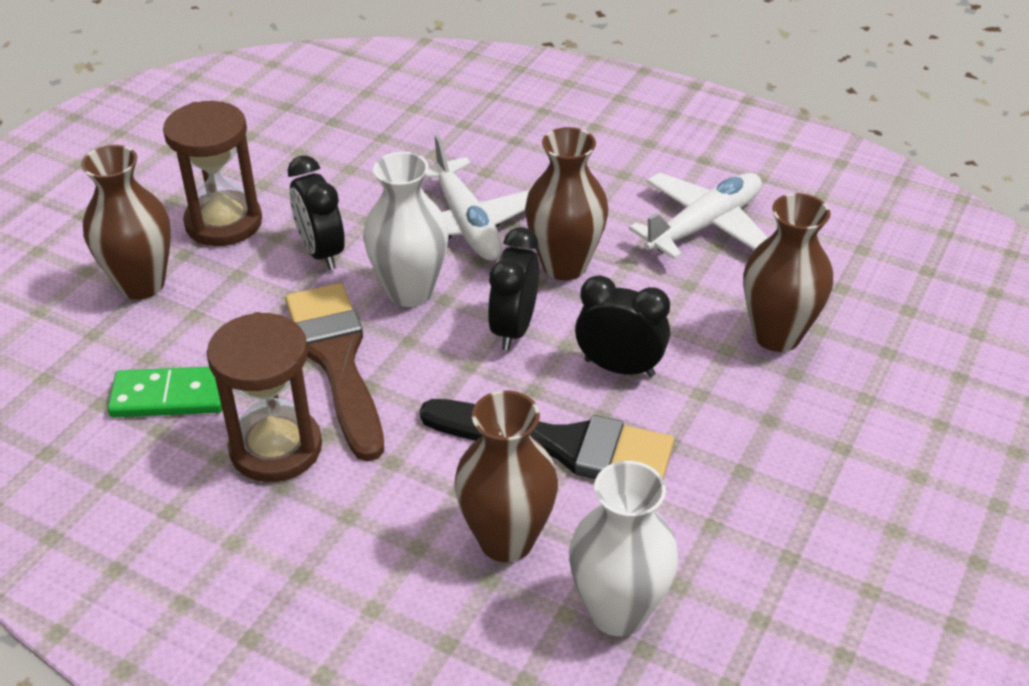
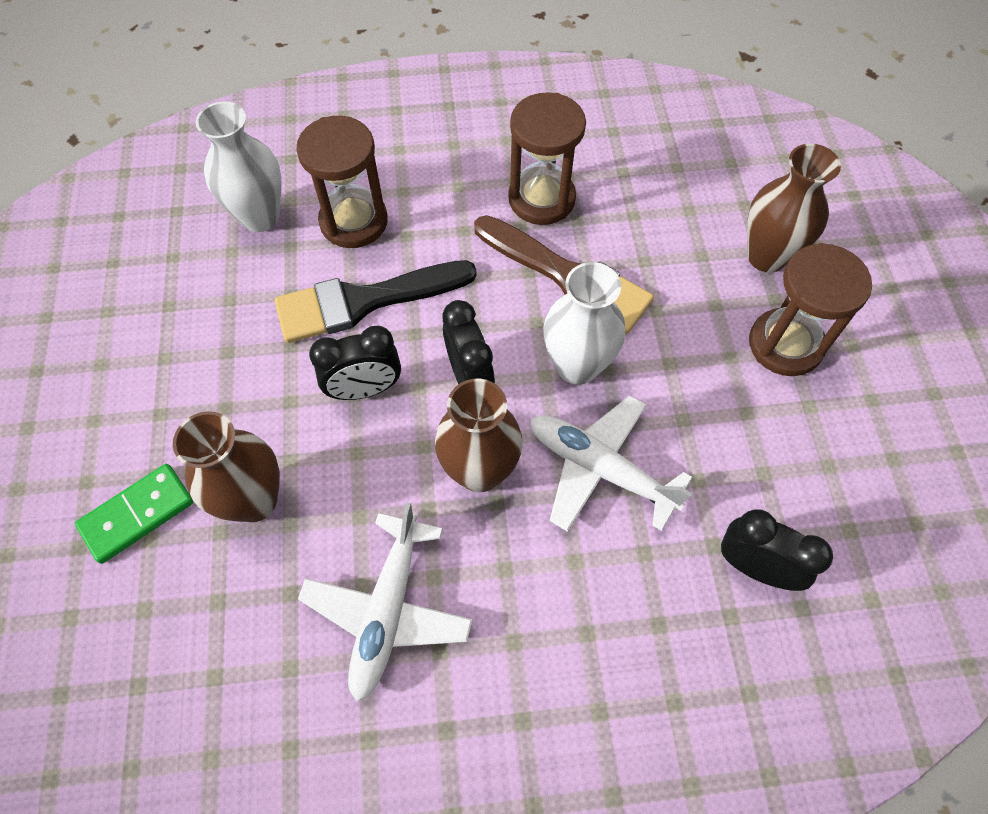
camera: 145 degrees right, 20 degrees up
green domino [107,367,222,418] -> green domino moved to [75,464,193,564]
black clock [288,155,345,270] -> black clock moved to [721,509,833,591]
brown vase [454,390,558,562] -> brown hourglass [296,116,388,248]

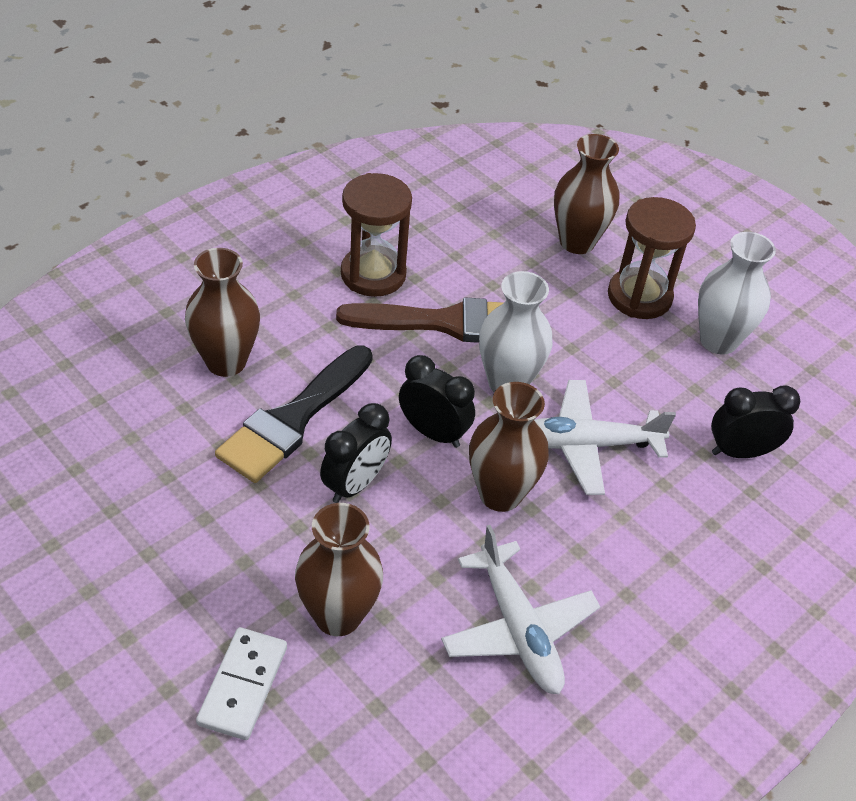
camera: 40 degrees left, 15 degrees down
green domino [75,464,193,564] -> white domino [196,627,287,740]
white vase [196,101,281,232] -> white vase moved to [698,232,776,355]
brown hourglass [296,116,388,248] -> brown vase [185,248,260,377]

